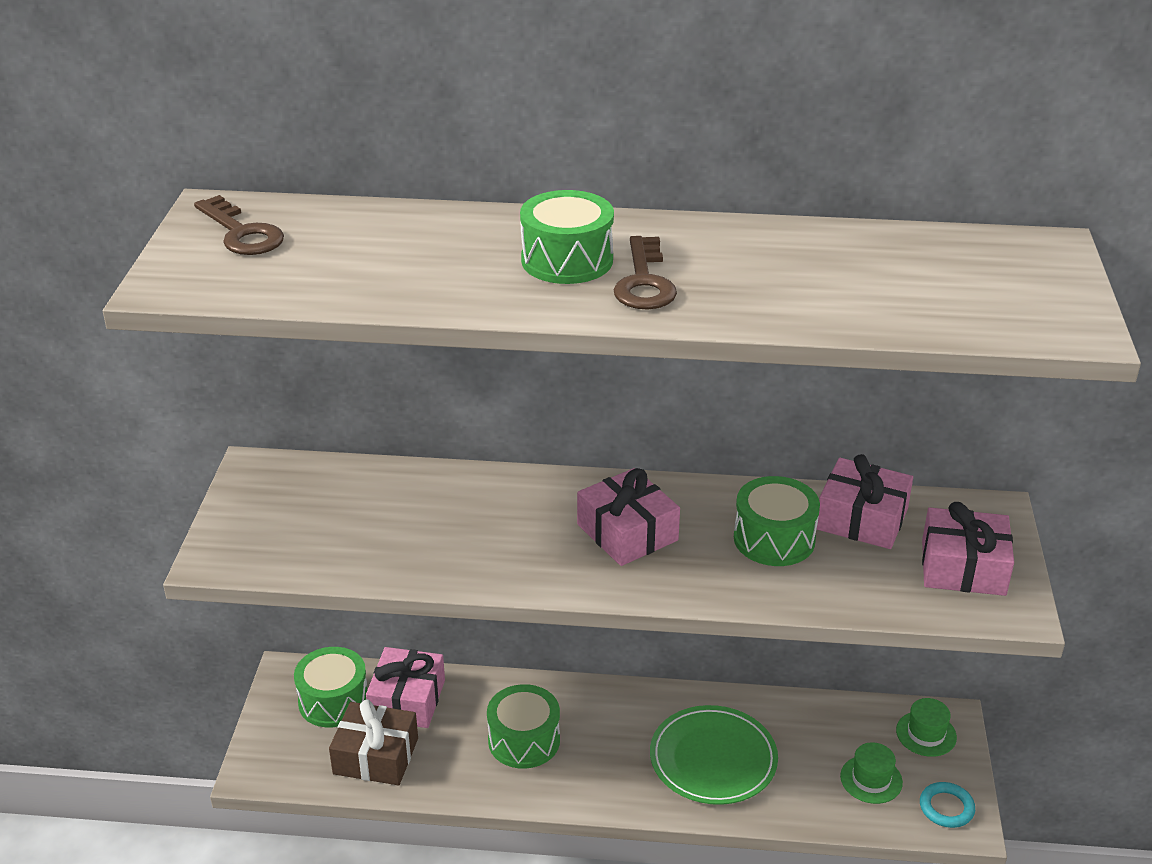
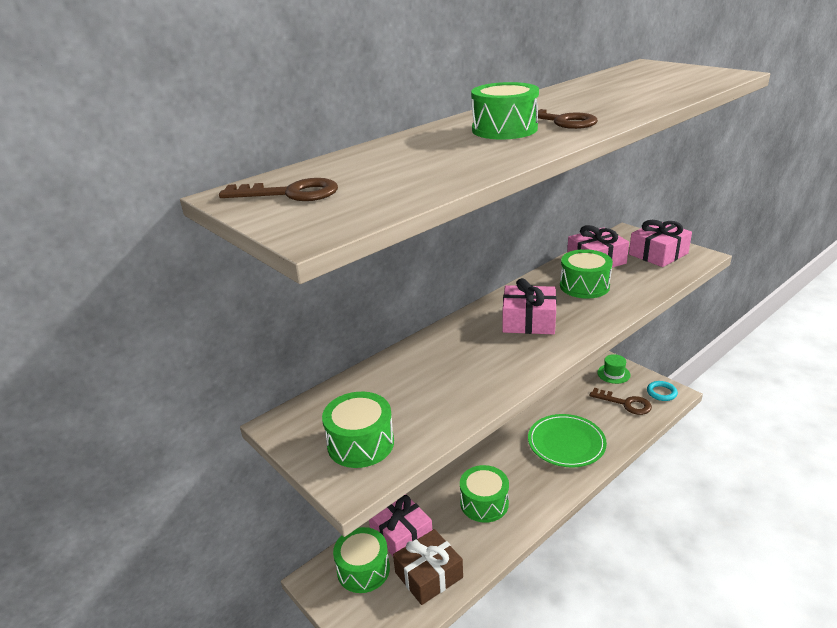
camera: 45 degrees left, 5 degrees down
green hat [840,742,903,804] -> brown key [590,388,652,415]
none -> green drum [322,392,394,468]

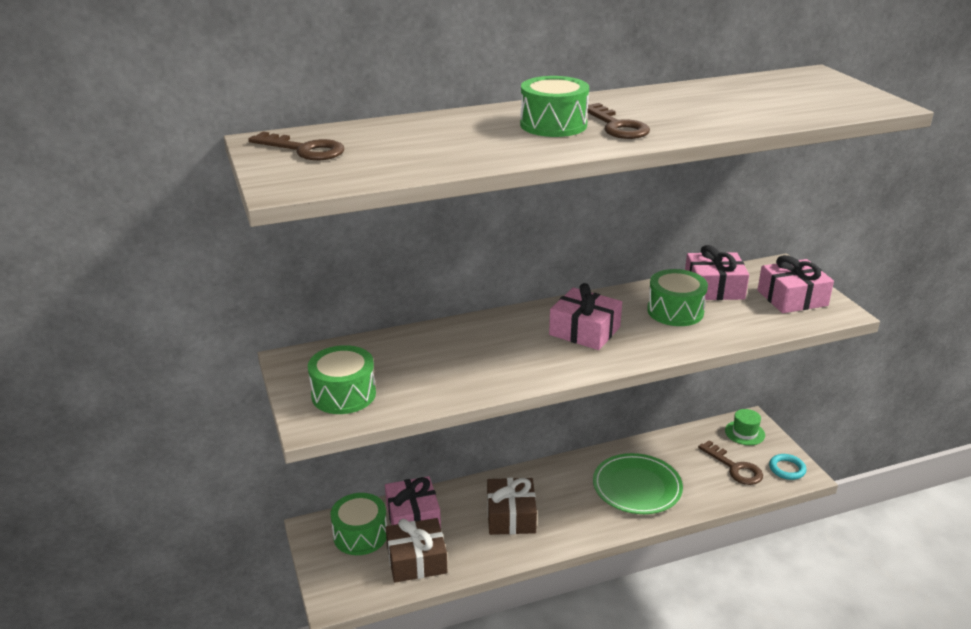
camera: 20 degrees right, 0 degrees up
green drum [460,465,509,523] -> brown gift [487,478,537,535]

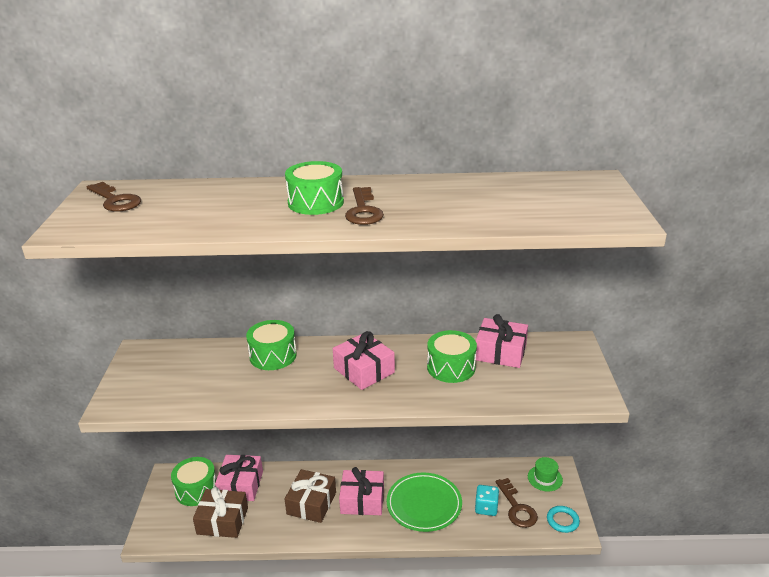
camera: 20 degrees right, 0 degrees up
green drum [308,345,376,414] -> green drum moved to [246,320,297,370]
pink gift [757,255,834,313] -> pink gift moved to [339,467,384,515]
none -> turquoise dice [475,485,499,516]

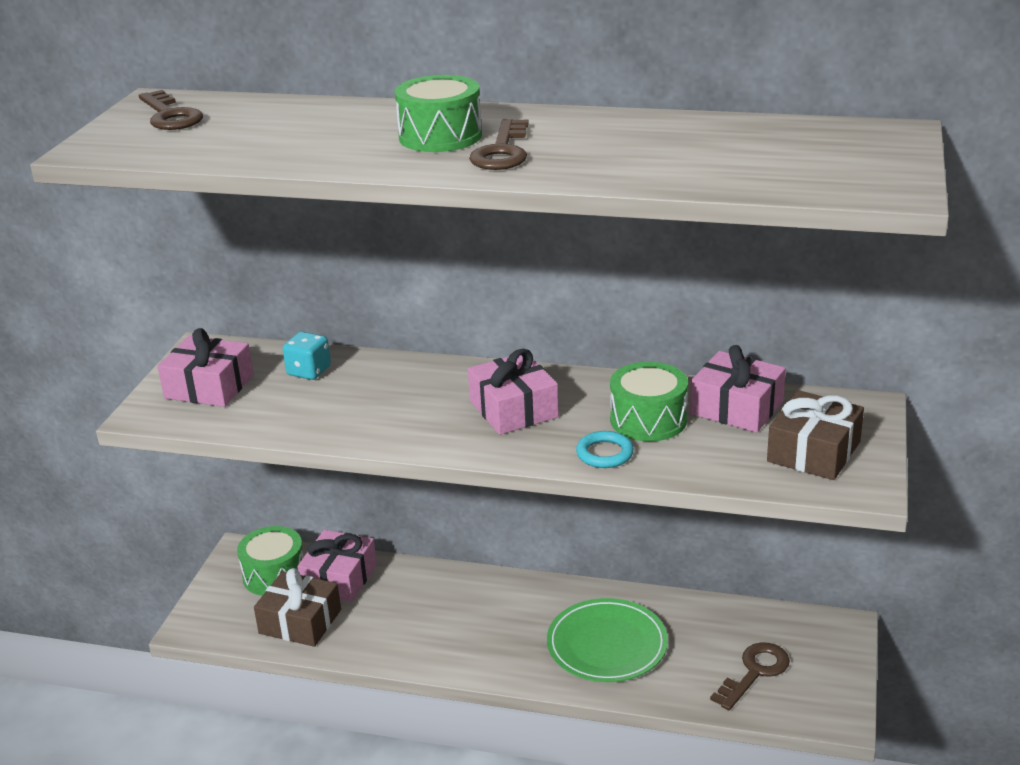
camera: 15 degrees right, 0 degrees up
green drum [246,320,297,370] -> none
brown gift [285,469,336,523] -> brown gift moved to [767,390,864,480]
pink gift [339,467,384,515] -> pink gift moved to [157,328,254,407]
turquoise dice [475,485,499,516] -> turquoise dice moved to [283,332,331,380]
brown key [496,478,538,528] -> brown key turned 135 degrees counterclockwise [710,642,790,711]
green hat [528,457,563,492] -> none
turquoise ring [547,506,580,533] -> turquoise ring moved to [576,431,634,468]

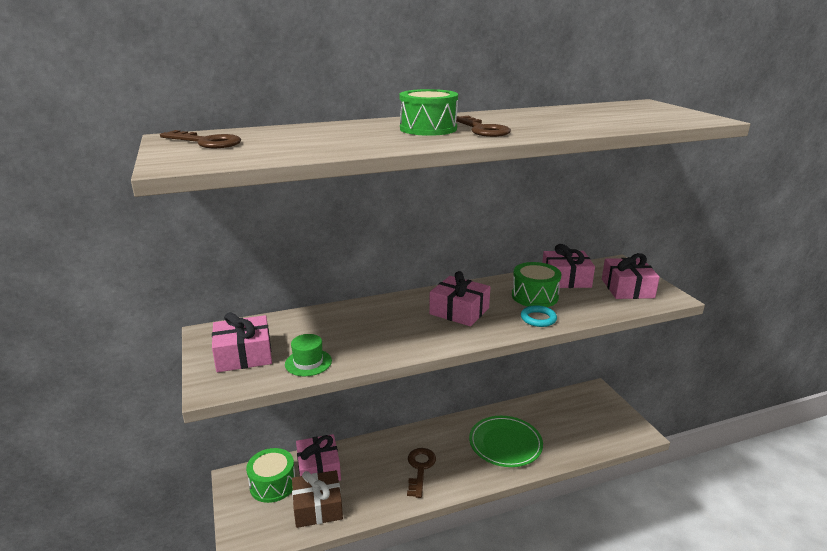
camera: 35 degrees left, 5 degrees down
turquoise dice [283,332,331,380] -> none
brown key [710,642,790,711] -> brown key moved to [407,448,436,498]
brown gift [767,390,864,480] -> pink gift [602,253,660,299]
none -> green hat [285,334,332,376]

